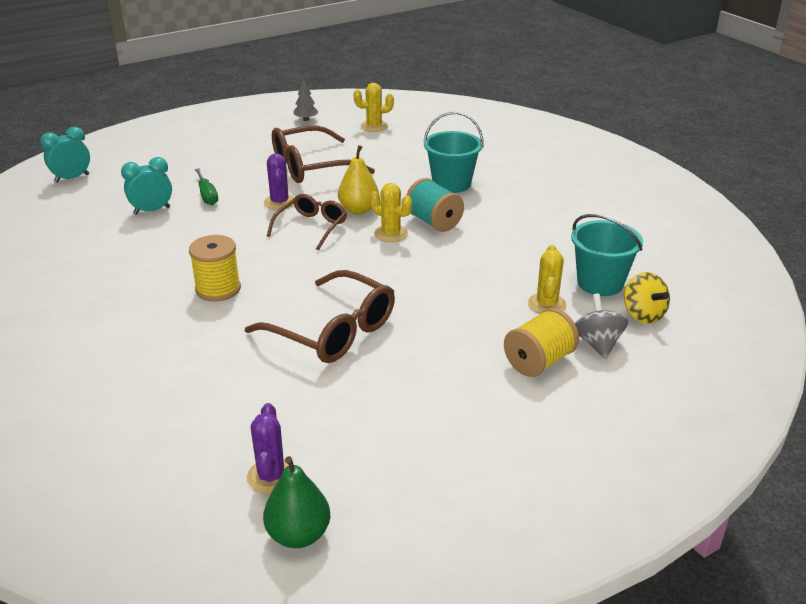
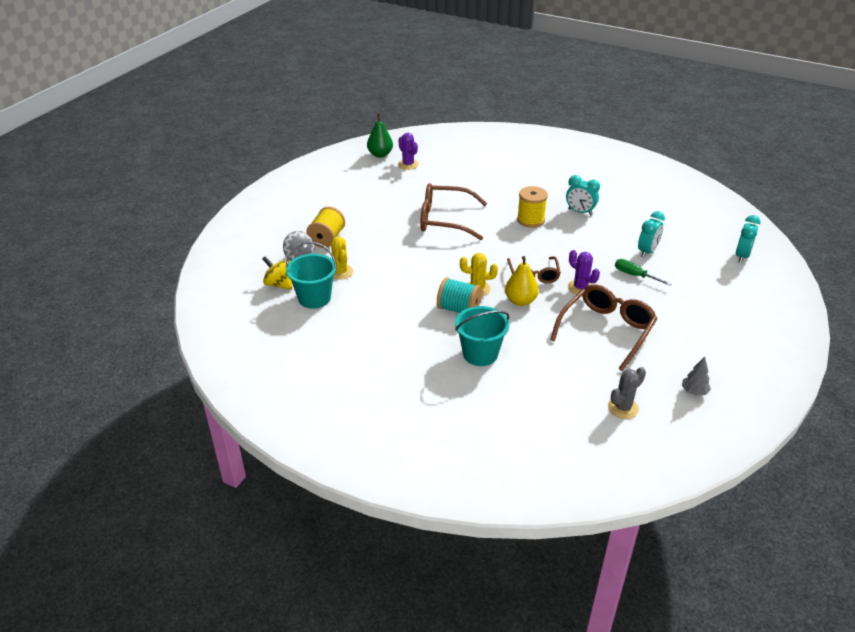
camera: 150 degrees right, 5 degrees up
yellow cactus [353,83,394,132] -> grey cactus [608,367,646,419]
none -> turquoise clock [566,175,600,215]

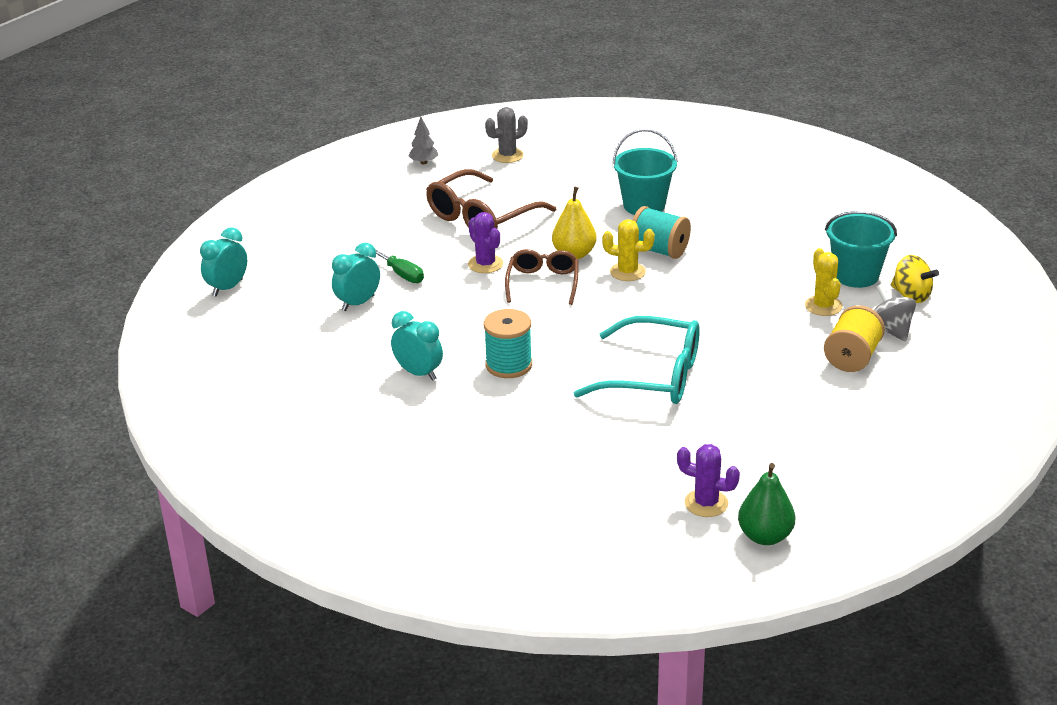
camera: 170 degrees left, 5 degrees down
purple cactus [398,133,419,170] -> purple cactus turned 45 degrees counterclockwise [677,444,740,517]
brown glasses [420,183,487,240] -> turquoise glasses [574,316,700,404]
yellow spool [517,186,548,228] -> turquoise spool [484,309,532,378]

